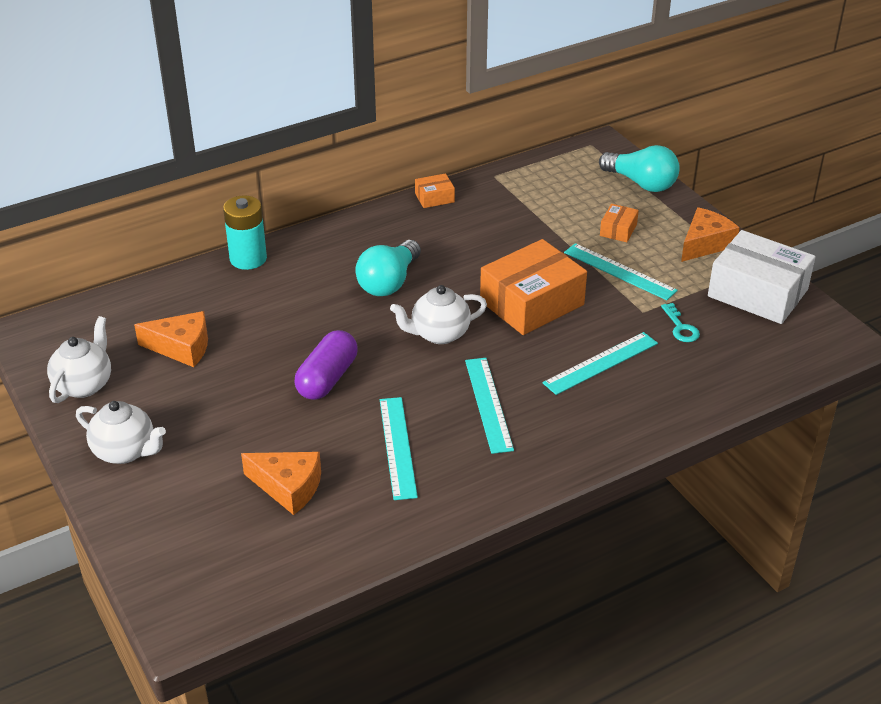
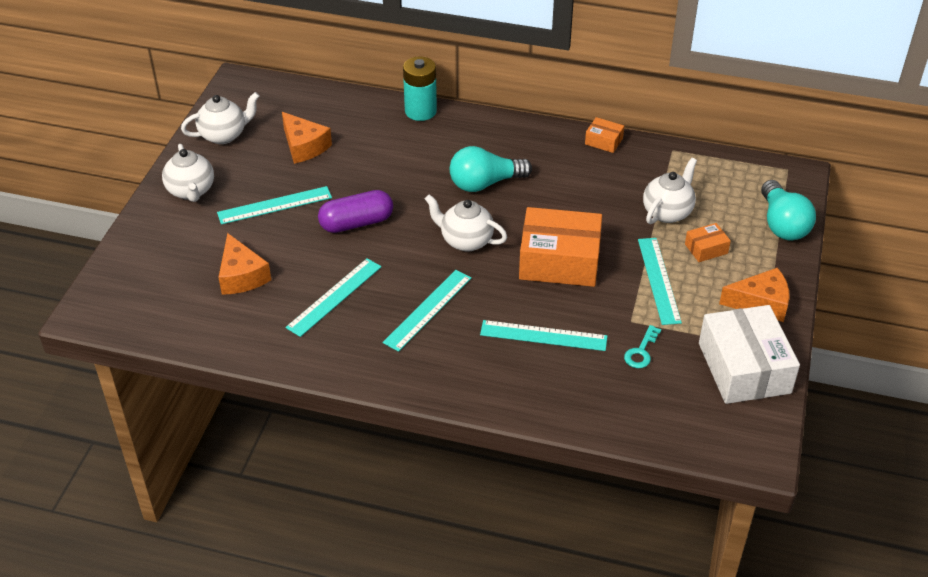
camera: 45 degrees right, 5 degrees up
none -> turquoise ruler [217,186,332,224]
none -> white teapot [643,158,697,224]

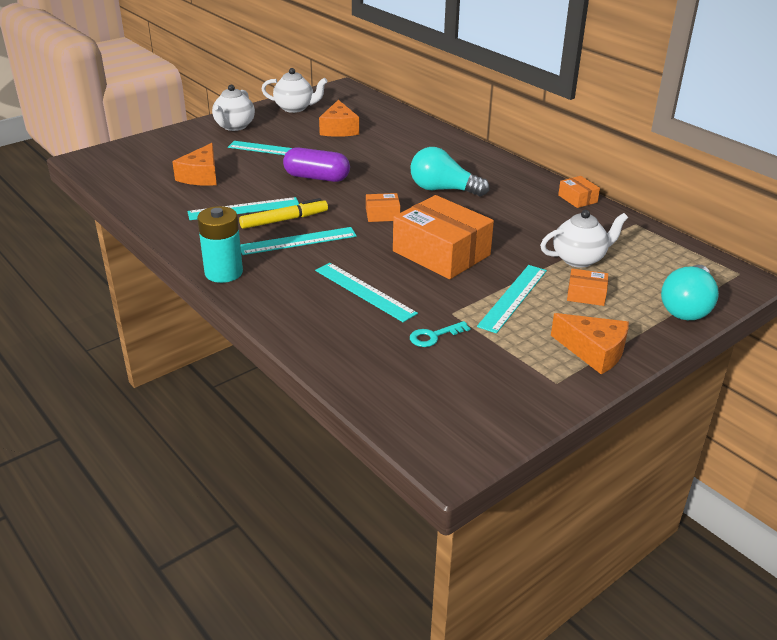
camera: 35 degrees right, 10 degrees down
turquoise battery [403,57,437,121] -> turquoise battery moved to [197,206,243,283]
white teapot [425,194,507,252] -> orange box [366,193,400,222]
white box [699,305,800,404] -> none
none -> yellow marker [239,198,328,229]

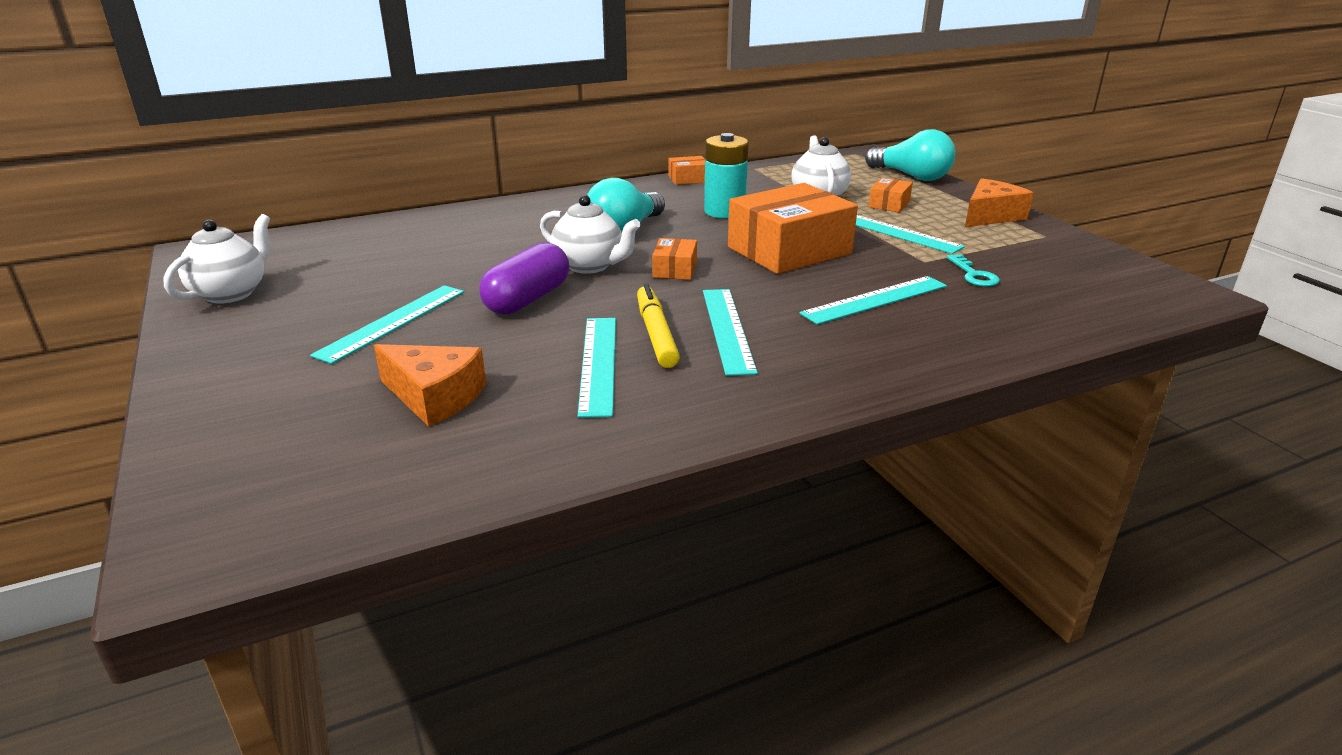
camera: 75 degrees left, 5 degrees down
turquoise battery [197,206,243,283] -> turquoise battery moved to [704,133,749,219]
white teapot [212,84,255,131] -> white teapot moved to [540,195,641,274]
orange cheese [319,100,359,137] -> none

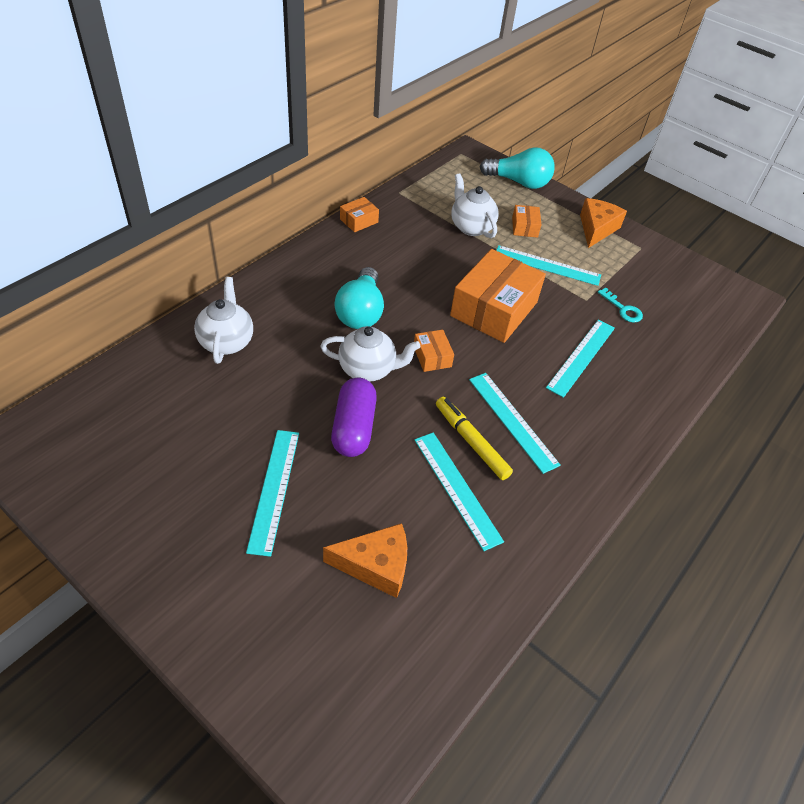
camera: 30 degrees left, 20 degrees up
white teapot [163,214,270,304] -> white teapot moved to [194,277,253,364]
turquoise battery [704,133,749,219] -> none

